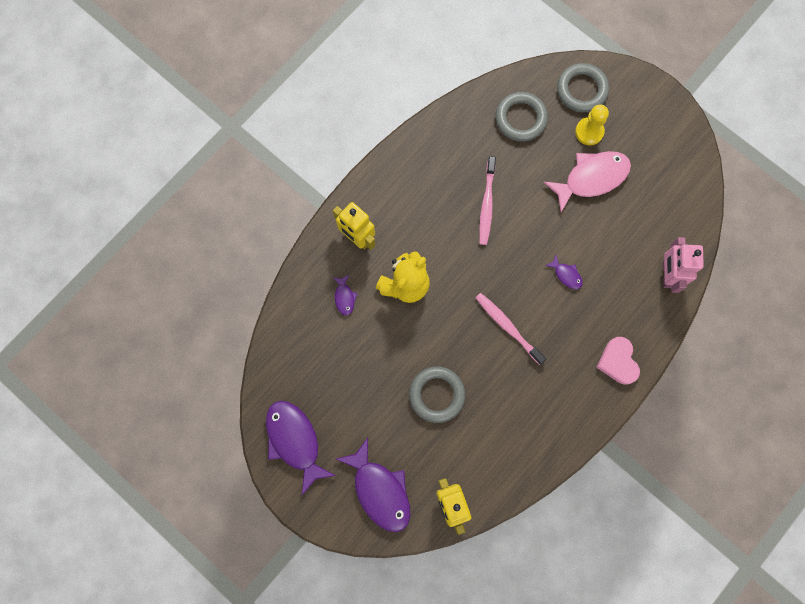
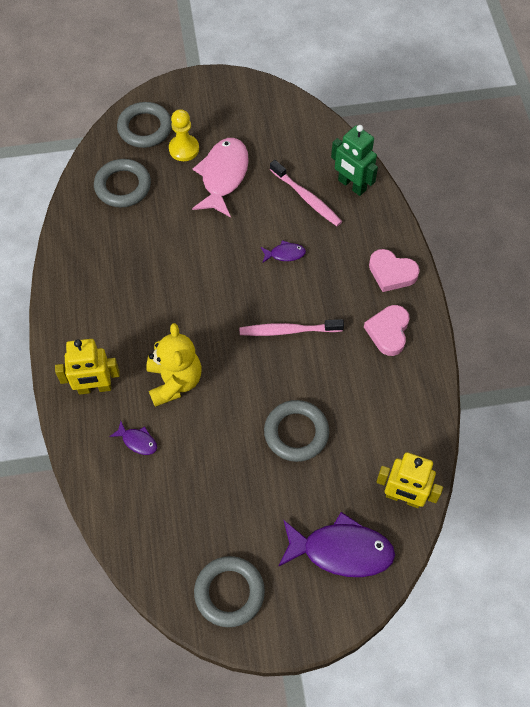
camera: 50 degrees left, 15 degrees down
purple fish [266,401,337,495] -> grey ring [194,556,265,627]
pink toothbrush [479,156,496,245] -> pink toothbrush moved to [270,160,342,226]
pink robot [663,237,704,293] -> green robot [331,125,378,196]
none -> pink heart [364,305,410,356]

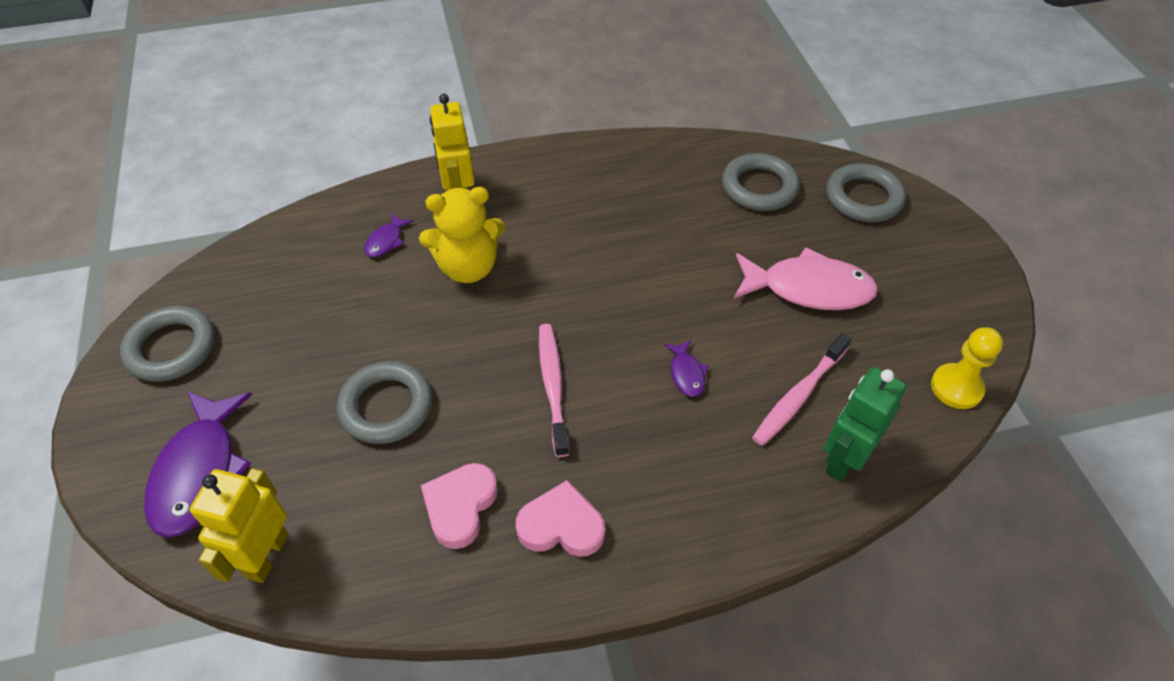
camera: 85 degrees right, 10 degrees down
yellow pawn [169,109,199,161] -> yellow pawn moved to [931,327,1003,409]
pink heart [369,249,420,292] -> pink heart moved to [421,463,498,549]

